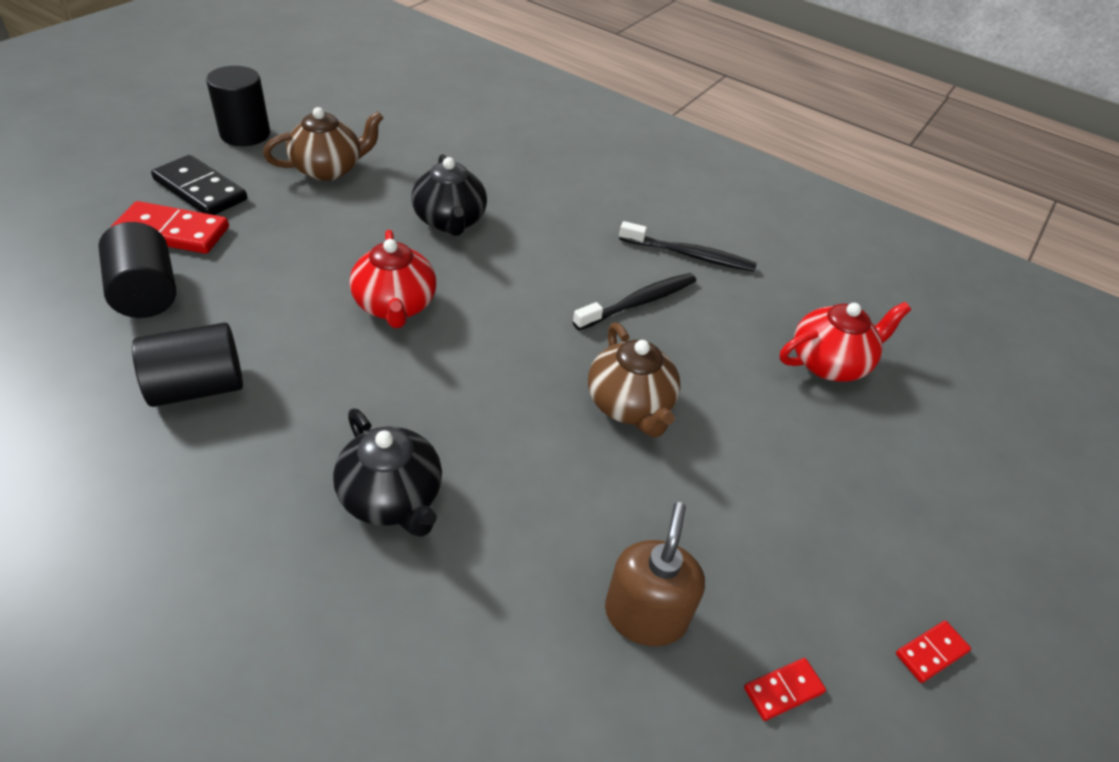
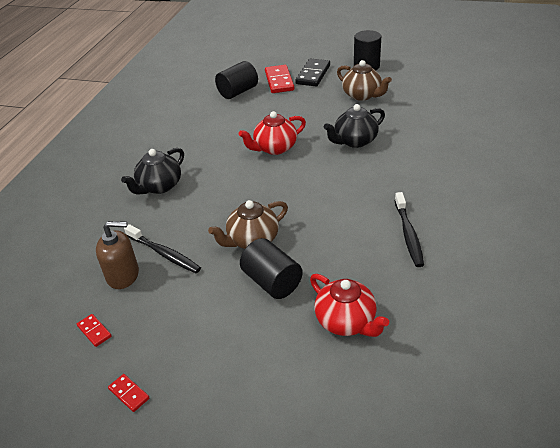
camera: 80 degrees right, 5 degrees down
black cylinder [132,323,243,407] -> black cylinder moved to [240,238,303,299]
black toothbrush [573,273,696,330] -> black toothbrush moved to [124,224,201,273]

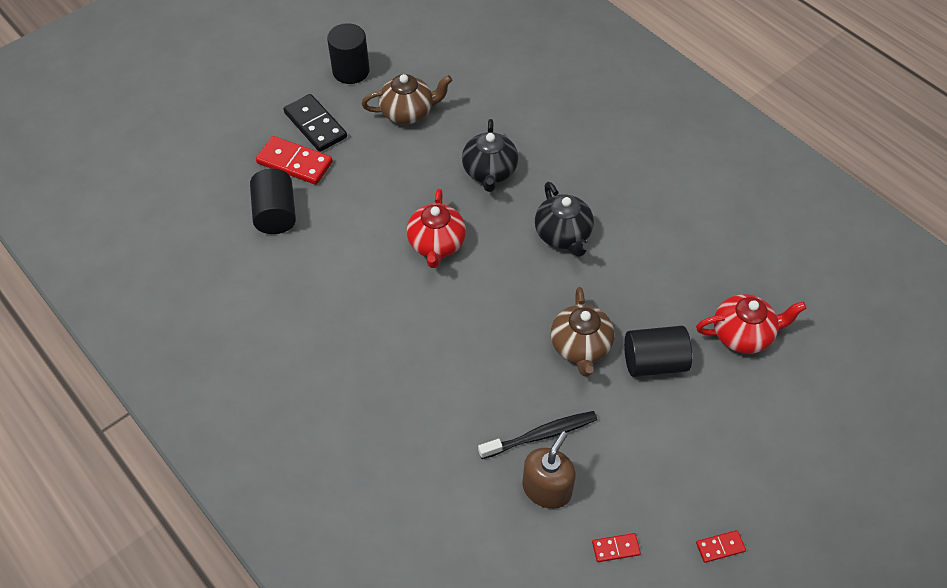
camera: 60 degrees left, 15 degrees up
black teapot [121,148,184,194] -> black teapot moved to [535,182,594,257]
black toothbrush [395,192,424,267] -> none

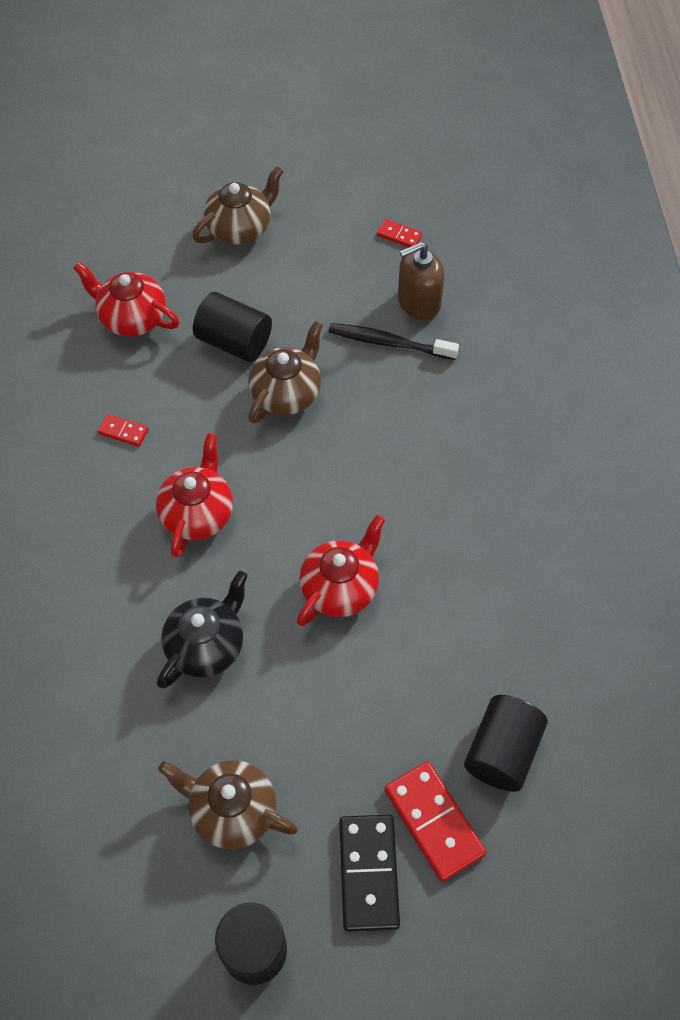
camera: 145 degrees left, 5 degrees up
black teapot [535,182,594,257] -> red teapot [156,433,233,557]
red domino [696,530,746,563] -> red domino moved to [98,414,148,447]
none -> brown teapot [192,166,284,245]

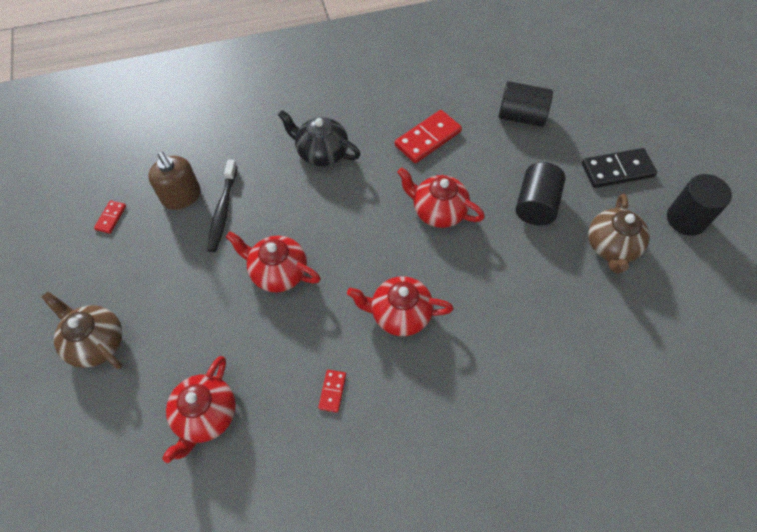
camera: 100 degrees left, 0 degrees up
black teapot [157,571,248,688] -> black teapot moved to [278,110,361,166]
black cylinder [193,292,272,362] -> black cylinder moved to [516,162,565,226]
brown teapot [248,321,323,423] -> red teapot [226,232,321,292]
red domino [385,761,486,882] -> red domino moved to [395,110,462,163]

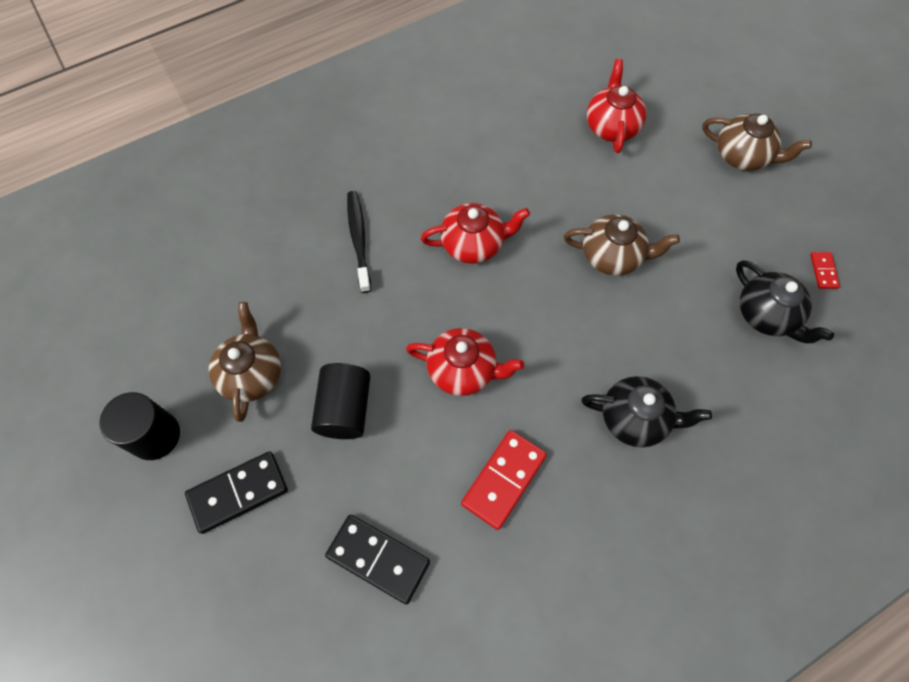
camera: 165 degrees right, 5 degrees up
brown soap dispenser [148,152,201,210] -> black teapot [736,260,834,344]
black toothbrush [207,160,238,252] -> black toothbrush moved to [347,191,371,293]
red teapot [226,232,321,292] -> brown teapot [564,214,680,276]
red domino [318,370,346,413] -> none
black cylinder [499,81,553,127] -> black domino [325,515,430,604]

